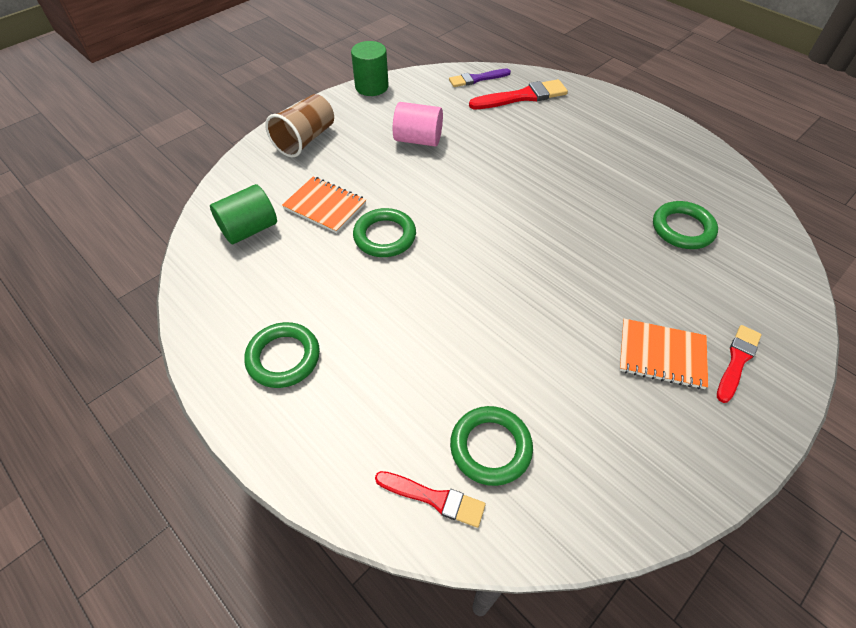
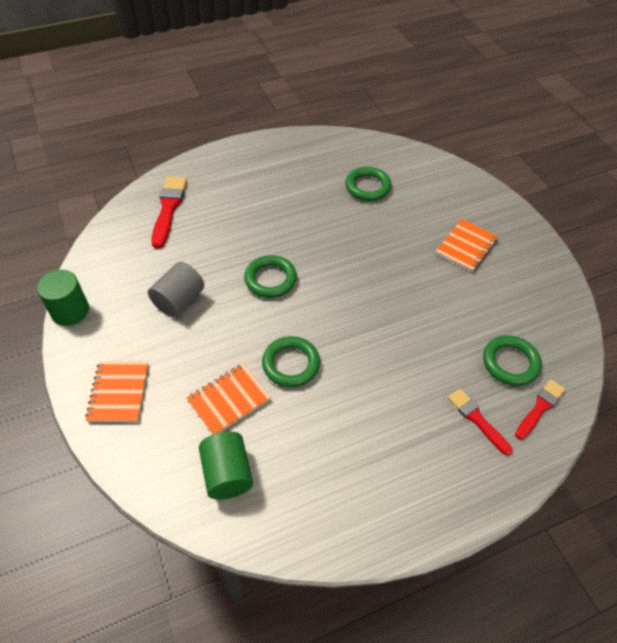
camera: 70 degrees left, 0 degrees up
green ring [244,322,320,388] -> green ring moved to [244,255,297,298]
brown cup [265,94,334,157] -> orange notebook [85,361,148,422]
pink cylinder [393,102,443,147] -> grey cylinder [148,262,204,317]
purple brush [449,69,511,87] -> none
red brush [717,325,762,403] -> red brush moved to [448,389,513,455]

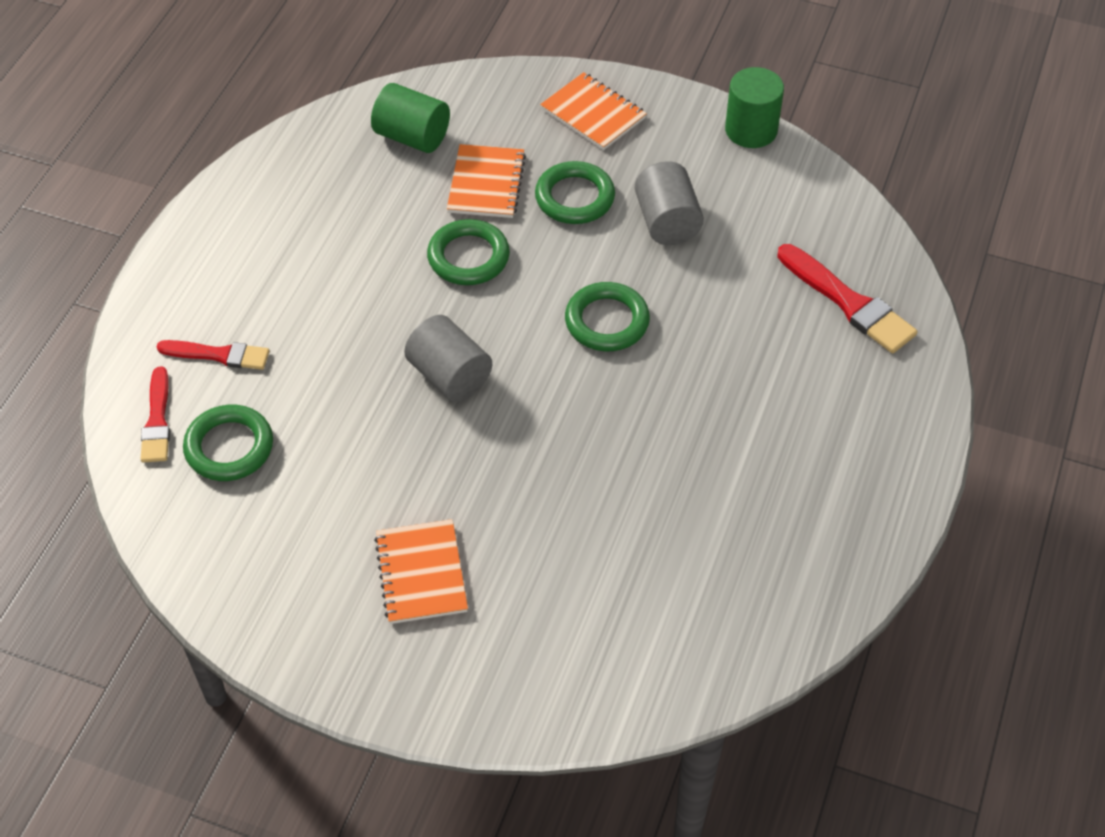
camera: 135 degrees right, 0 degrees up
green ring [345,167,392,201] -> green ring moved to [535,161,615,224]
none -> grey cylinder [404,315,492,402]

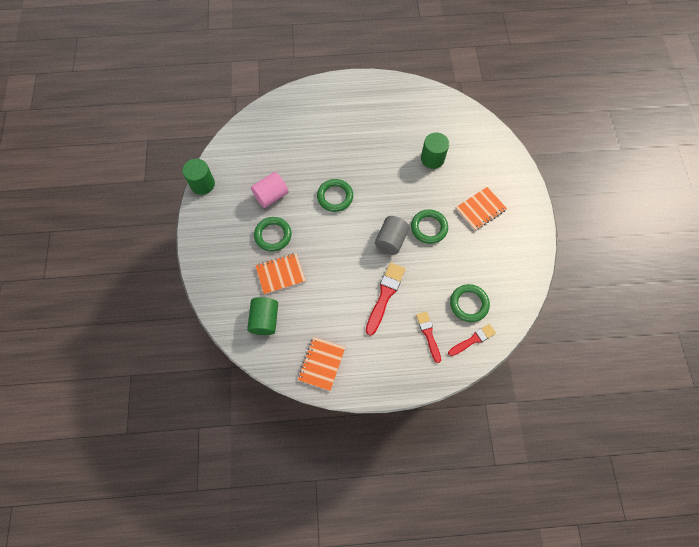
camera: 115 degrees left, 15 degrees up
green ring [427,219,510,285] -> green ring moved to [411,209,448,244]
orange notebook [540,72,647,150] -> orange notebook moved to [298,337,345,391]
grey cylinder [635,161,704,245] -> pink cylinder [251,172,289,208]
red brush [777,244,917,353] -> red brush moved to [366,262,405,336]
none -> green cylinder [421,132,449,169]

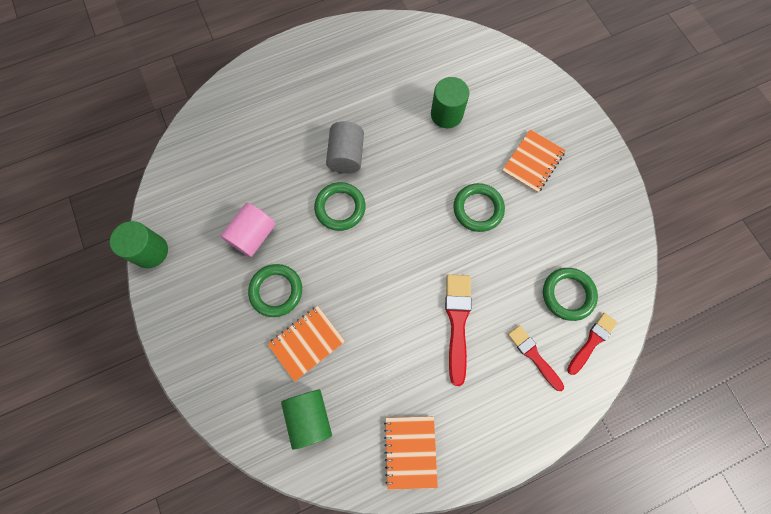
camera: 20 degrees left, 5 degrees up
grey cylinder [375,216,409,255] -> grey cylinder moved to [326,121,364,174]

